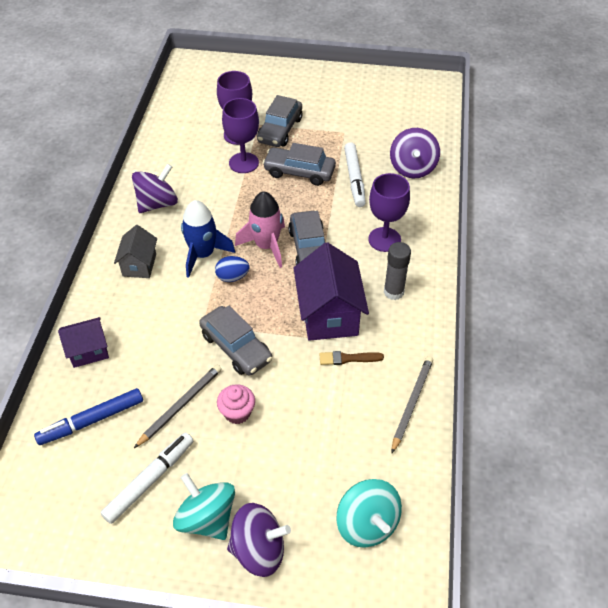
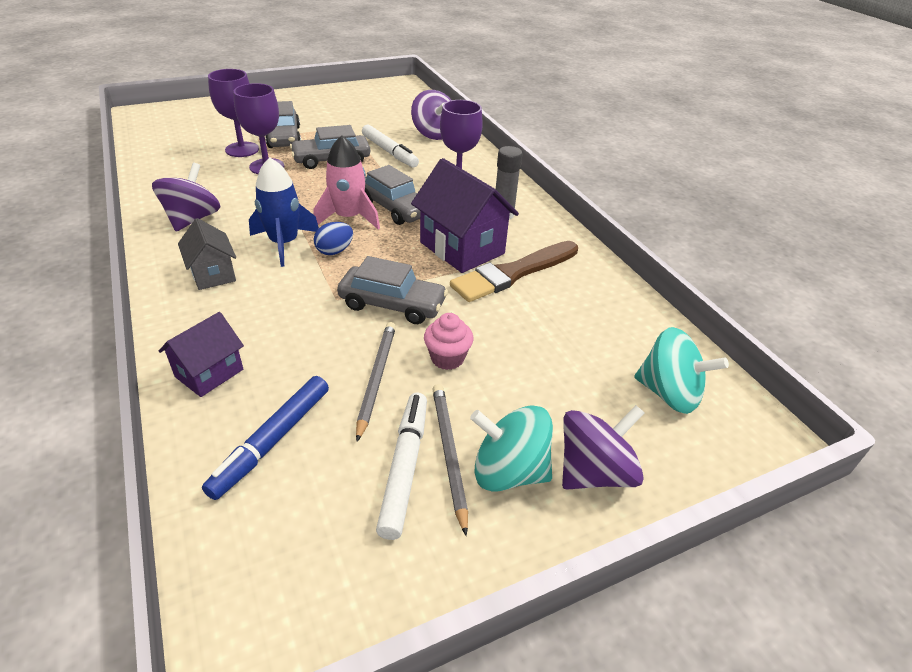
camera: 35 degrees left, 10 degrees down
brown brush [319,351,384,365] -> brown brush [450,241,578,302], size x2.09
grey pencil [391,356,433,454] -> grey pencil moved to [432,384,468,536]

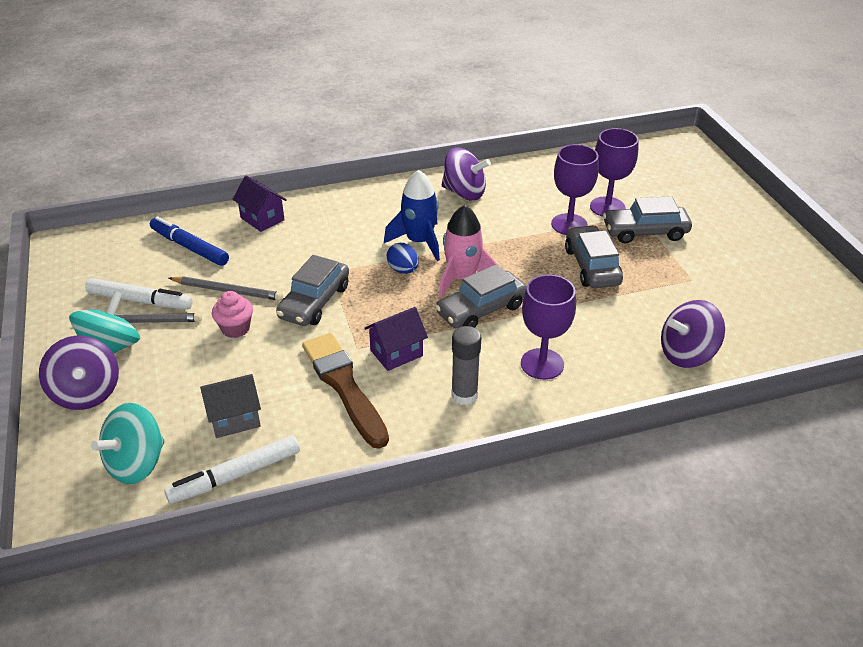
camera: 100 degrees right, 0 degrees up
grey house [178,218,236,290] -> grey house moved to [200,374,261,438]
white marker [362,125,419,168] -> white marker moved to [164,435,300,504]
purple house [411,158,519,273] -> purple house [364,307,428,371], size x0.58

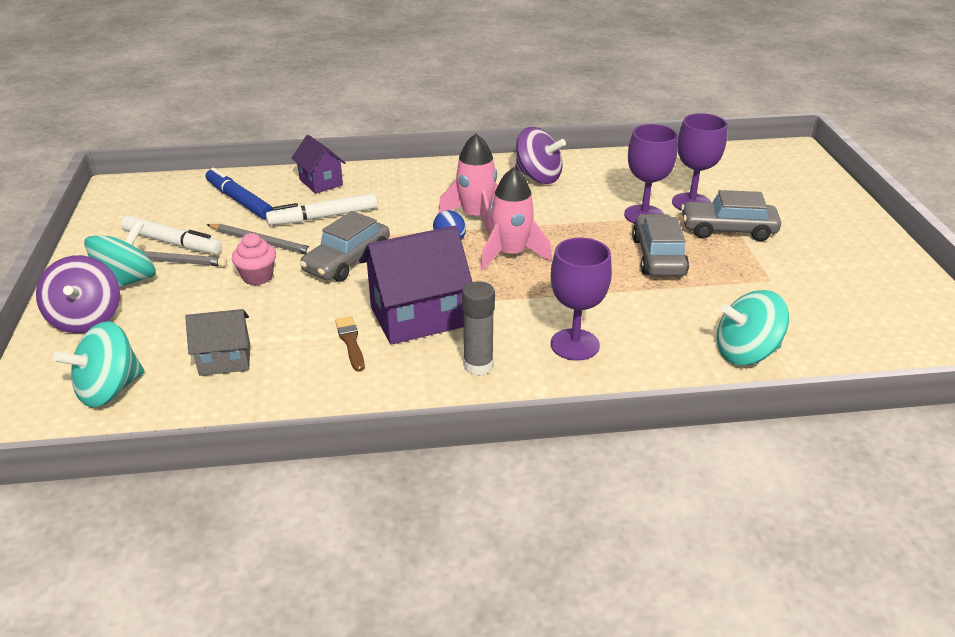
camera: 10 degrees right, 5 degrees down
white marker [164,435,300,504] -> white marker moved to [266,193,378,225]
brown brush [302,333,389,449] -> brown brush [335,316,365,372], size x0.48
purple house [364,307,428,371] -> purple house [359,226,472,345], size x1.72
blue rocket [384,170,440,261] -> pink rocket [438,134,498,236]
grey car [435,264,527,328] -> none
purple spinning top [661,300,725,368] -> turquoise spinning top [717,290,789,365]

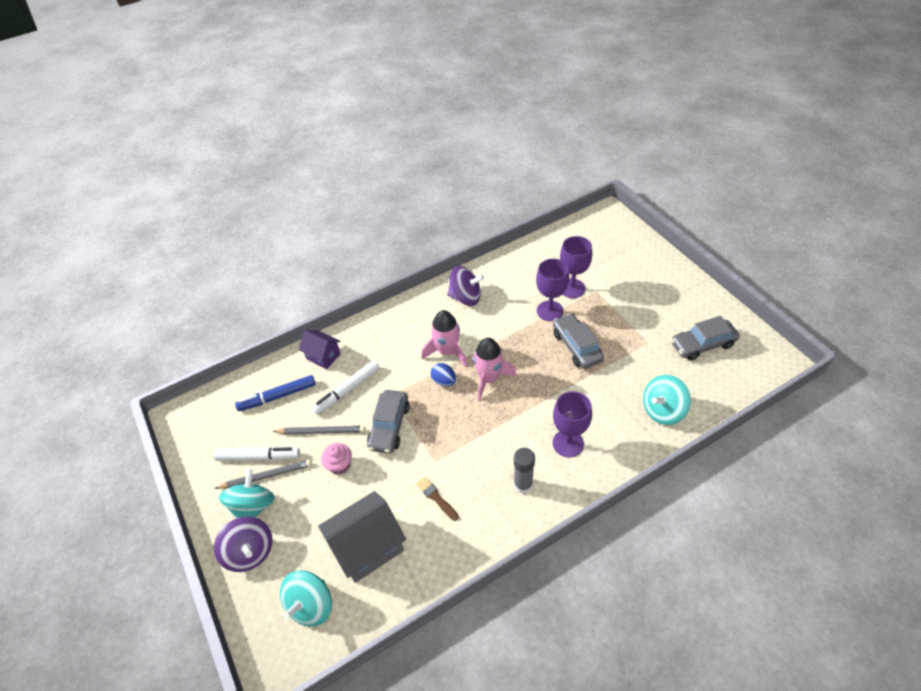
camera: 20 degrees left, 15 degrees up
grey house [185,309,250,376] -> grey house [318,491,406,583], size x1.72
blue marker [206,168,273,219] -> blue marker turned 45 degrees counterclockwise [235,375,316,411]
purple house [359,226,472,345] -> none
grey car [681,190,781,241] -> grey car moved to [671,316,740,360]

